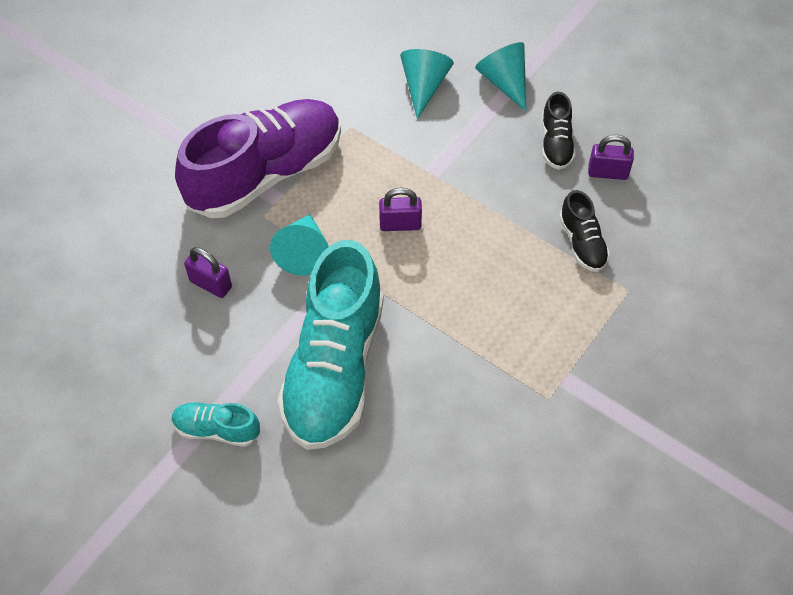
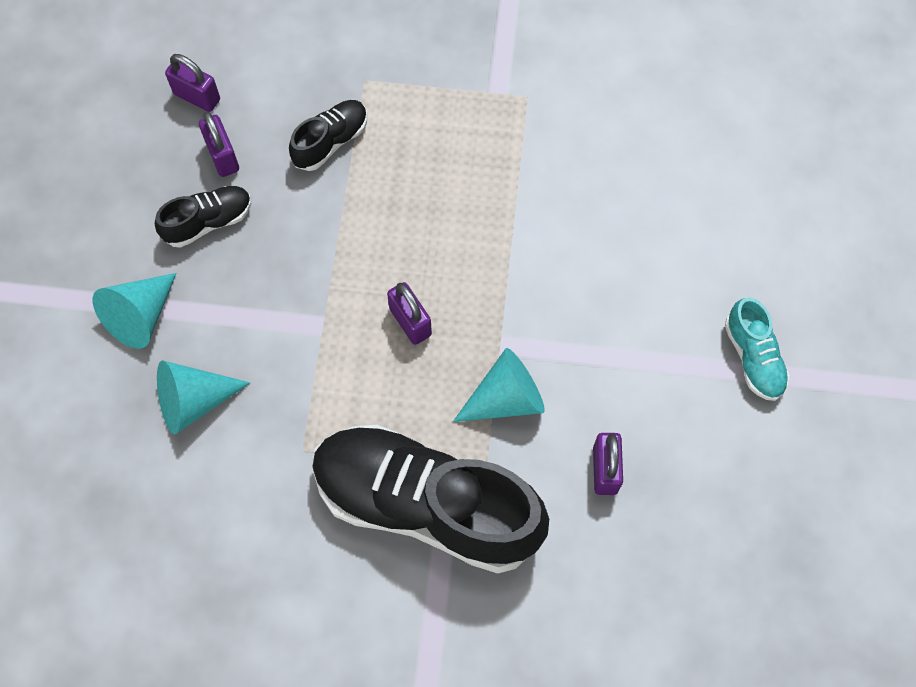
camera: 120 degrees left, 10 degrees up
purple shoe [175,99,341,218] -> black shoe [312,424,549,573]
turquoise shoe [277,240,384,450] -> none
none -> purple padlock [165,54,220,112]

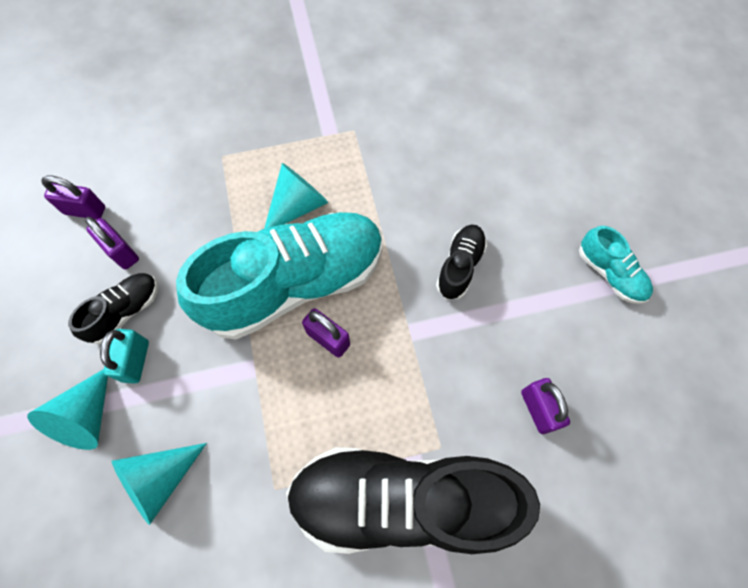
camera: 20 degrees left, 0 degrees up
black shoe [289,100,367,171] -> black shoe moved to [436,224,487,300]
turquoise cone [453,348,545,422] -> turquoise cone moved to [264,163,328,229]
none -> turquoise padlock [100,329,149,384]
none -> turquoise shoe [176,212,383,339]

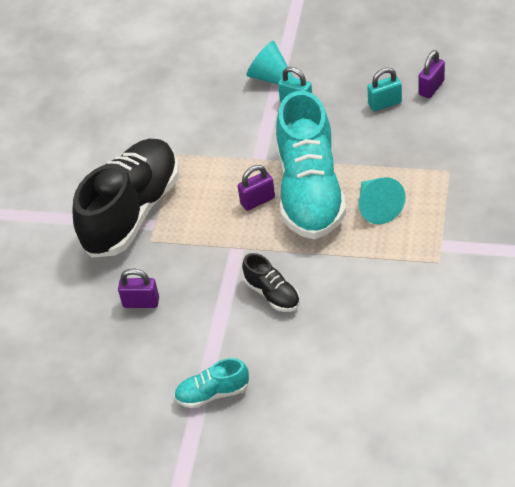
camera: 120 degrees right, 20 degrees down
black shoe [68,273,158,344] -> none
purple padlock [85,217,139,270] -> turquoise padlock [367,67,402,111]
turquoise cone [111,443,207,525] -> none

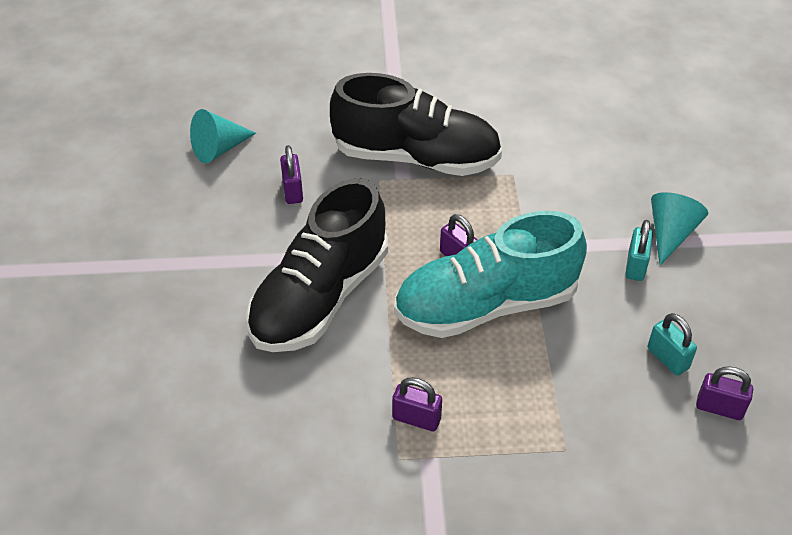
camera: 70 degrees right, 0 degrees up
turquoise shoe [174,358,249,408] -> none
black shoe [242,253,300,312] -> black shoe [246,179,388,352], size x2.27
turquoise cone [359,177,406,224] -> turquoise cone moved to [190,109,256,163]
none -> purple padlock [392,377,442,431]

